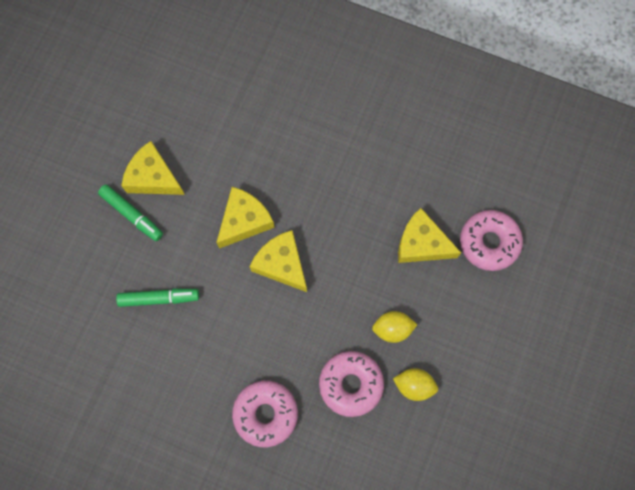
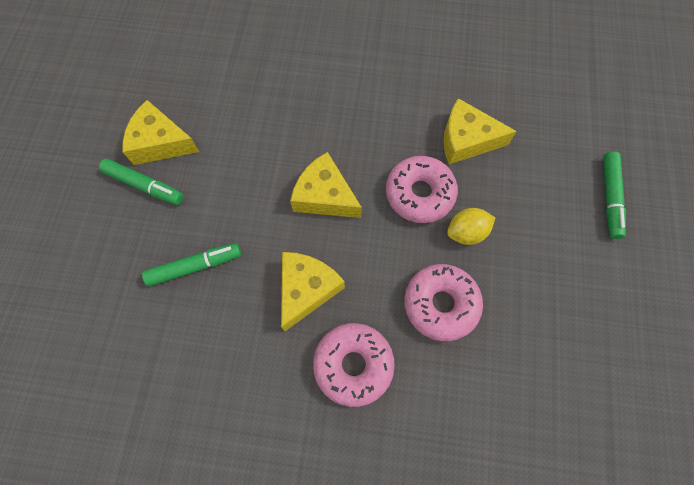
camera: 15 degrees left, 5 degrees down
yellow cheese [216,187,275,249] -> yellow cheese moved to [281,252,345,331]
yellow lemon [393,368,438,401] -> none
pink donut [460,210,523,271] -> pink donut moved to [386,156,458,223]
none -> green marker [603,151,626,239]

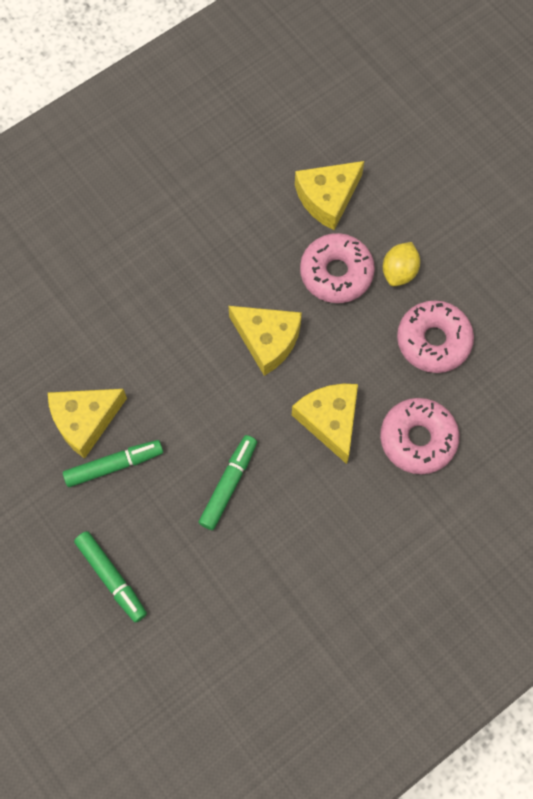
camera: 45 degrees left, 0 degrees up
yellow cheese [290,152,362,218] -> yellow cheese turned 135 degrees counterclockwise [228,306,302,376]
green marker [603,151,626,239] -> green marker moved to [74,531,147,623]

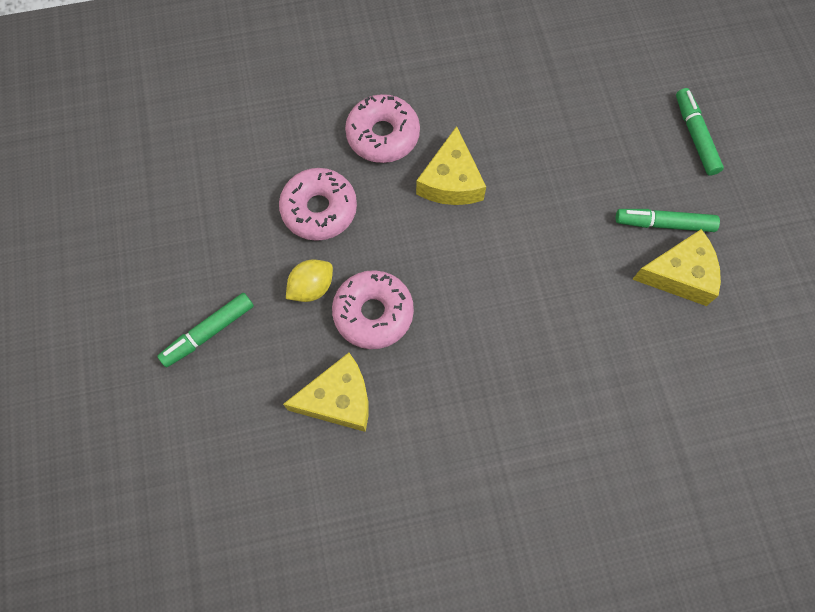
camera: 155 degrees left, 0 degrees up
green marker [199,435,257,530] -> green marker moved to [158,293,254,367]
yellow cheese [228,306,302,376] -> none

